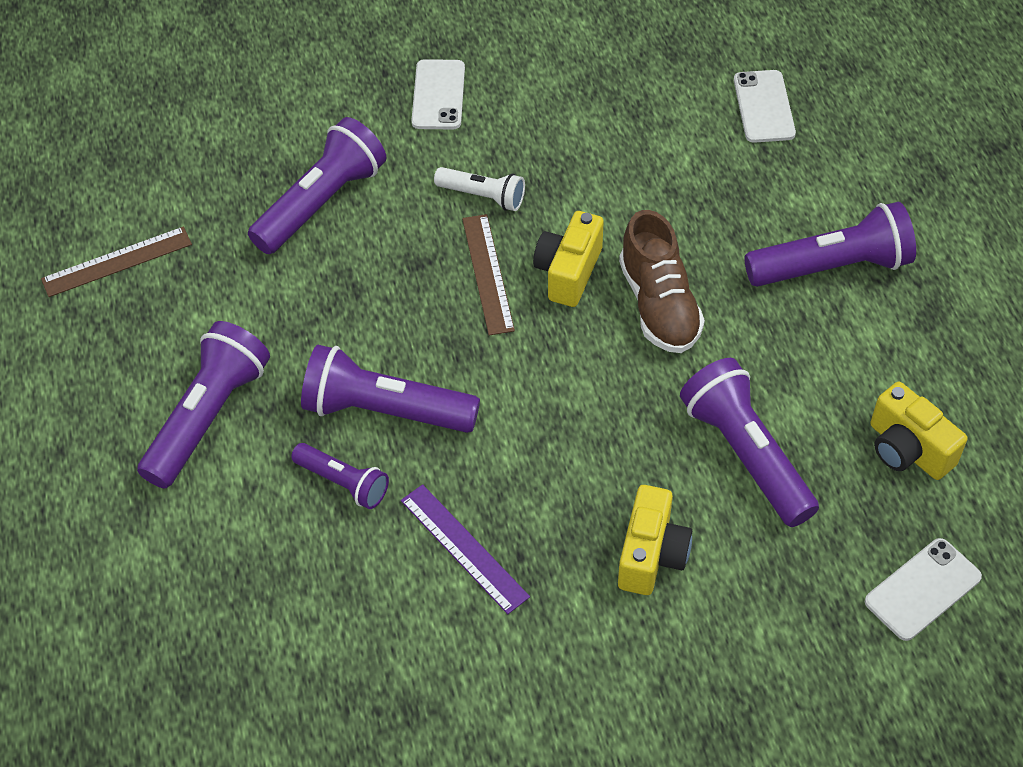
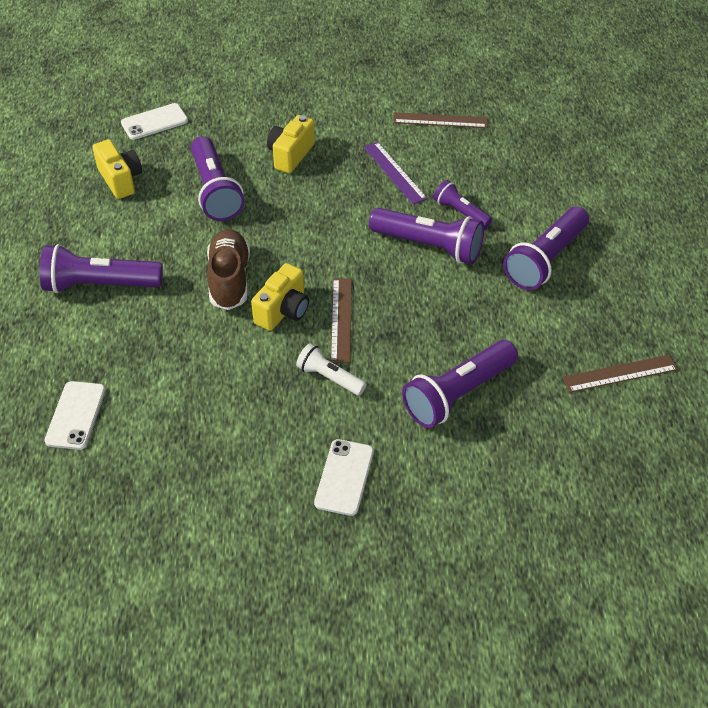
camera: 170 degrees left, 5 degrees down
none -> brown ruler [393,112,487,128]

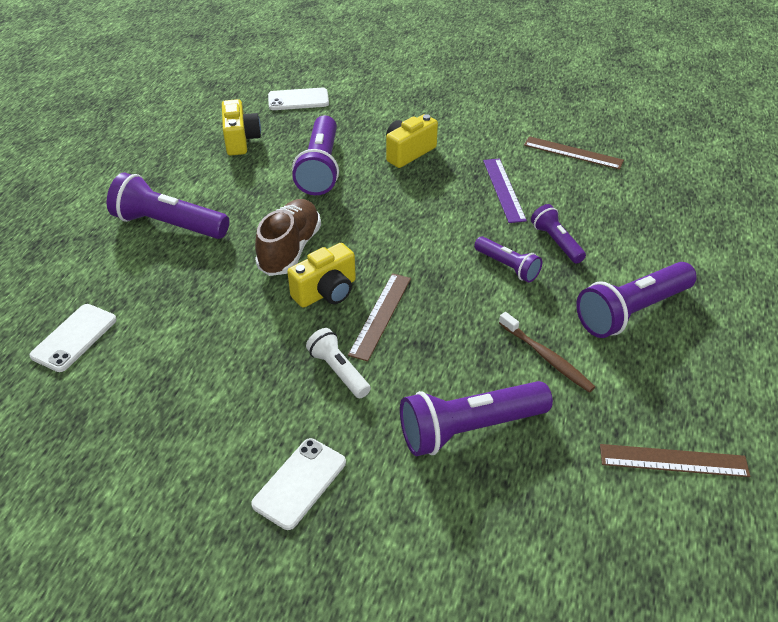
camera: 20 degrees right, 5 degrees down
purple flashlight [369,208,484,264] -> purple flashlight [474,237,542,283], size x0.57
none -> brown toothbrush [499,312,595,393]

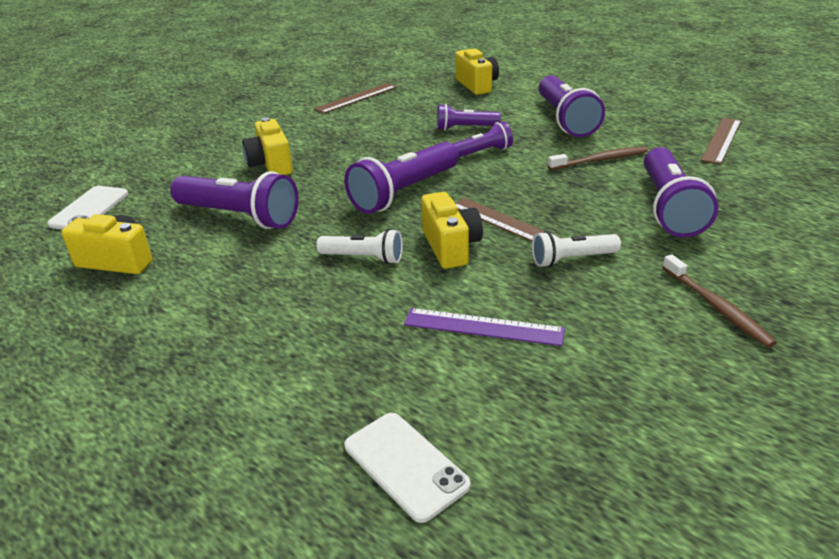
camera: 65 degrees left, 10 degrees down
purple flashlight [107,172,229,239] -> purple flashlight moved to [344,142,459,214]
white phone [251,438,346,530] -> brown toothbrush [662,254,777,348]
brown shoe [255,199,321,276] -> white flashlight [316,229,403,264]
purple ruler [483,158,527,223] -> purple ruler moved to [404,308,565,346]
none -> yellow camera [455,49,499,95]

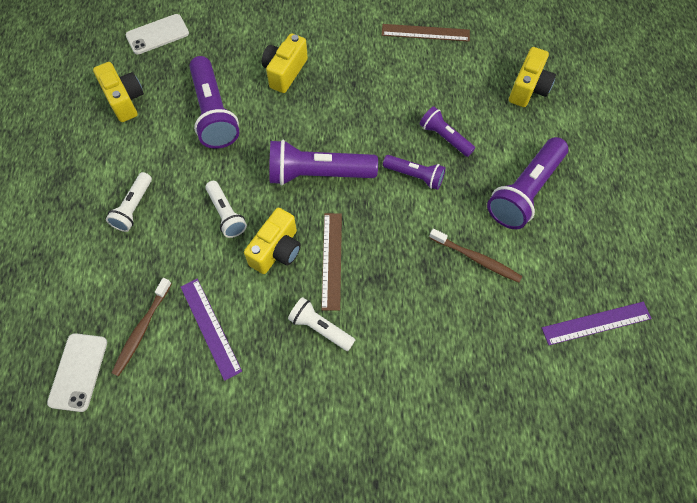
camera: 45 degrees right, 30 degrees up
purple flashlight [644,147,718,238] -> none
brown toothbrush [662,254,777,348] -> brown toothbrush moved to [112,278,172,376]
brown ruler [701,118,741,164] -> purple ruler [542,302,652,345]
none -> white flashlight [106,172,152,232]

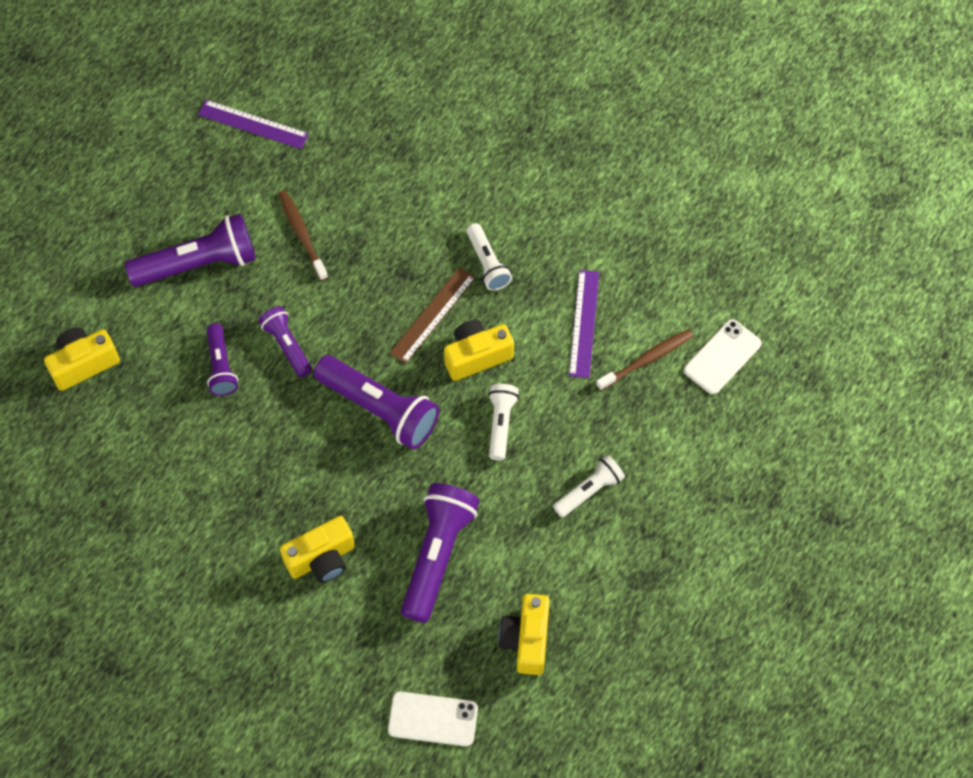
camera: 145 degrees left, 0 degrees up
brown ruler [382,24,470,42] -> none

